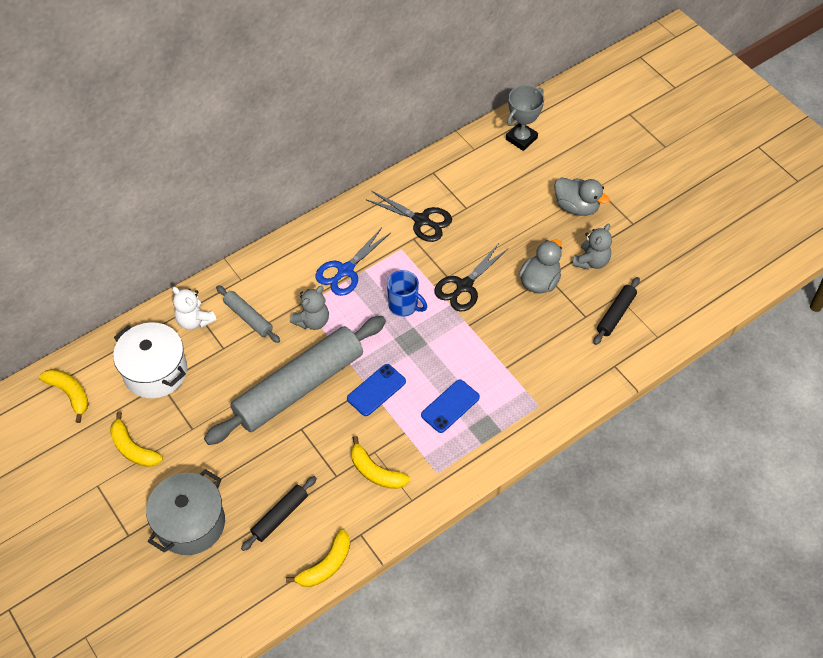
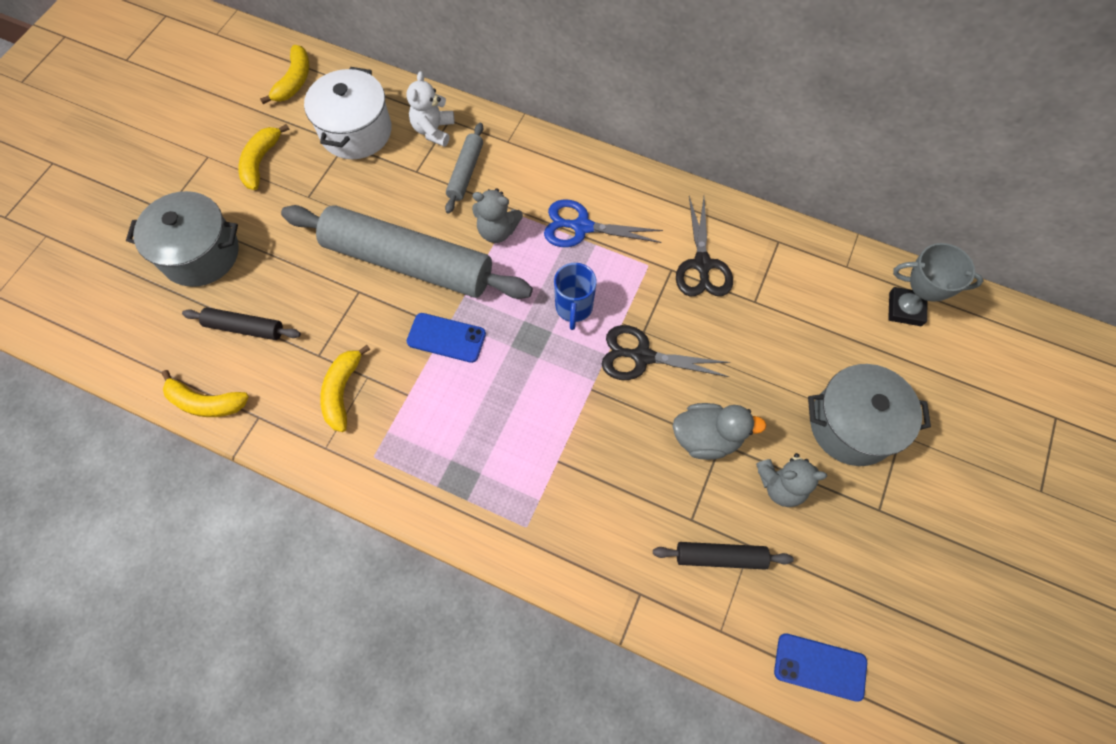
camera: 60 degrees right, 10 degrees up
blue phone [421,380,480,433] -> blue phone moved to [774,633,867,702]
grey duck [554,177,610,216] -> grey pot [808,364,931,466]

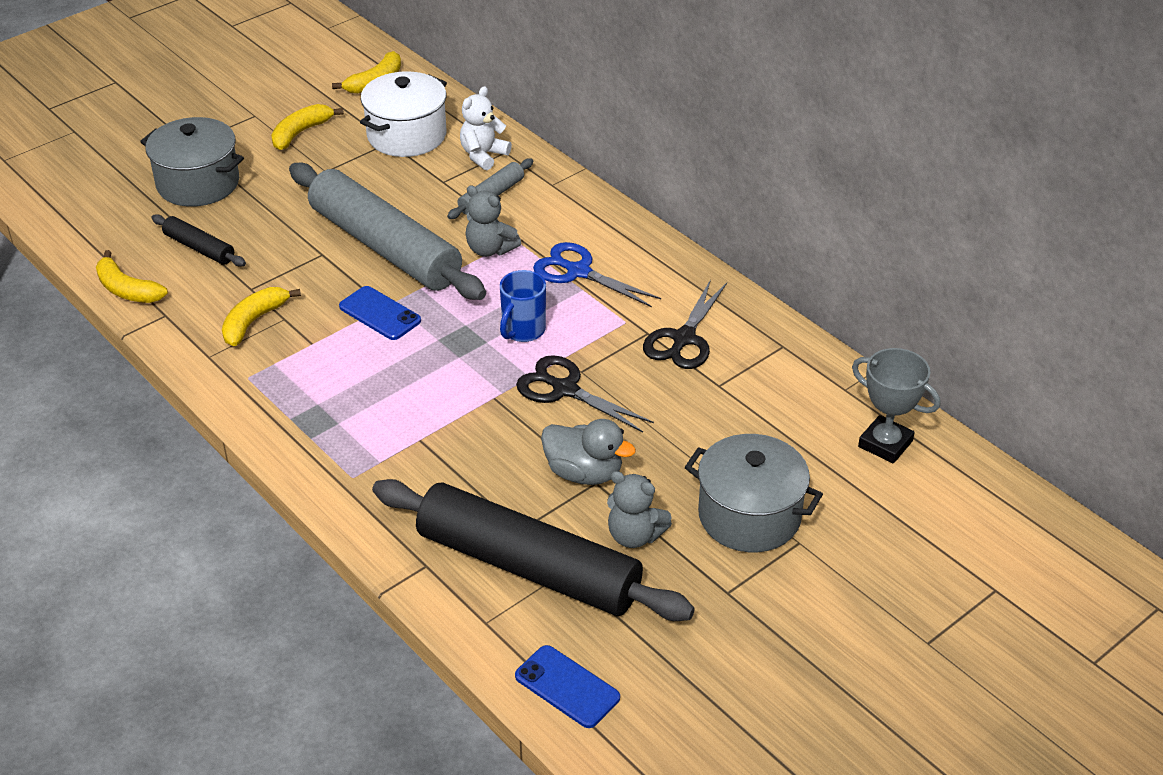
camera: 25 degrees right, 25 degrees down
black rolling pin [653,542,794,570] -> black rolling pin [372,479,695,621], size x2.26

